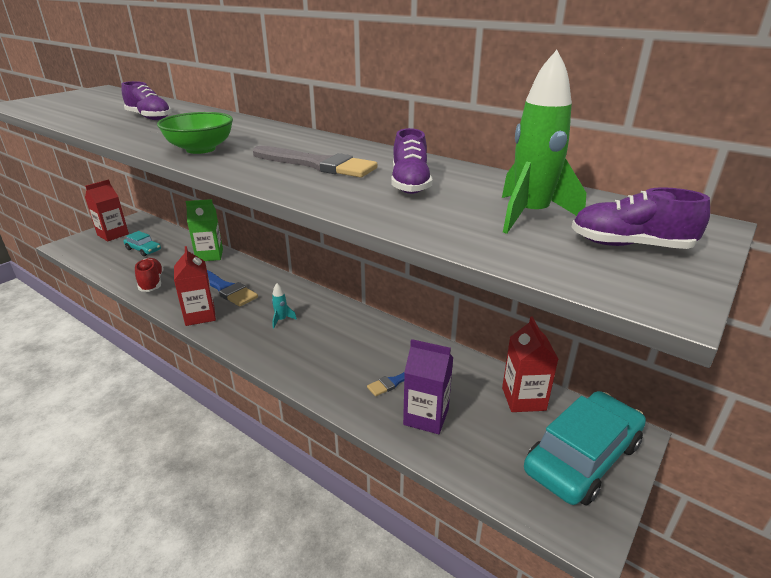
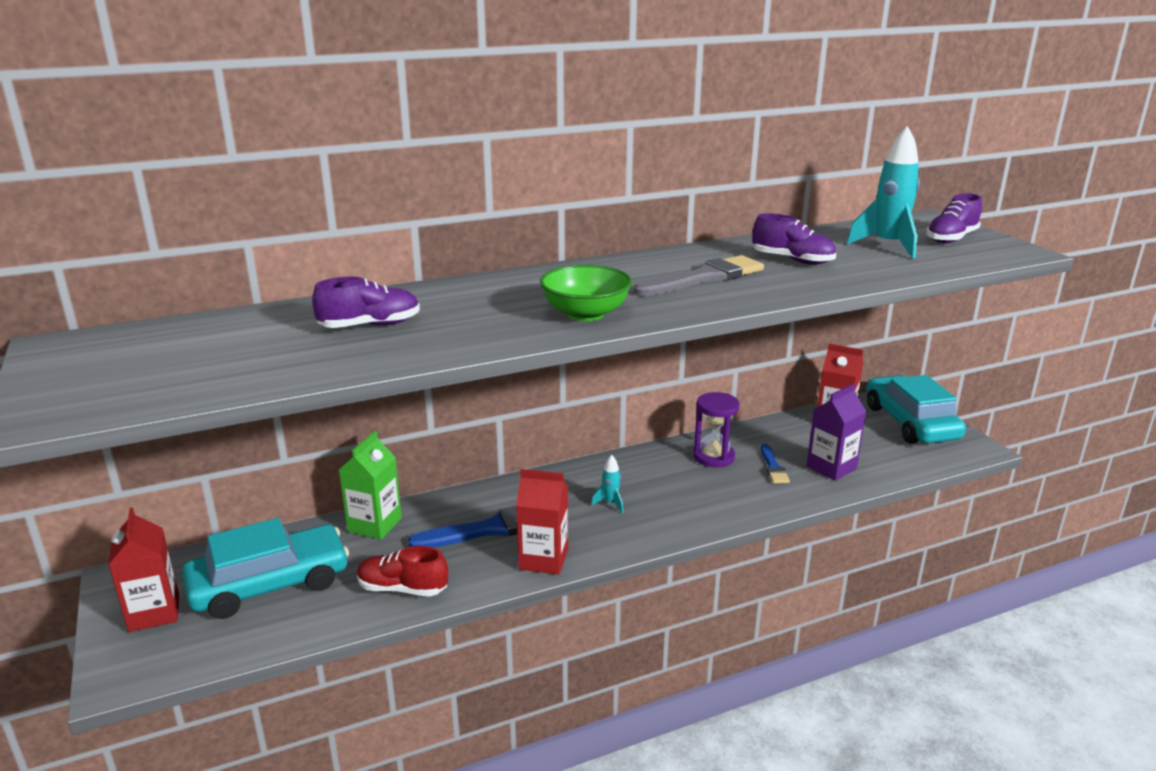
camera: 60 degrees left, 5 degrees down
turquoise car [124,231,161,256] -> turquoise car [182,518,349,619], size x2.03
green rocket [502,50,586,234] -> turquoise rocket [847,126,920,259]
none -> purple hourglass [693,392,740,467]

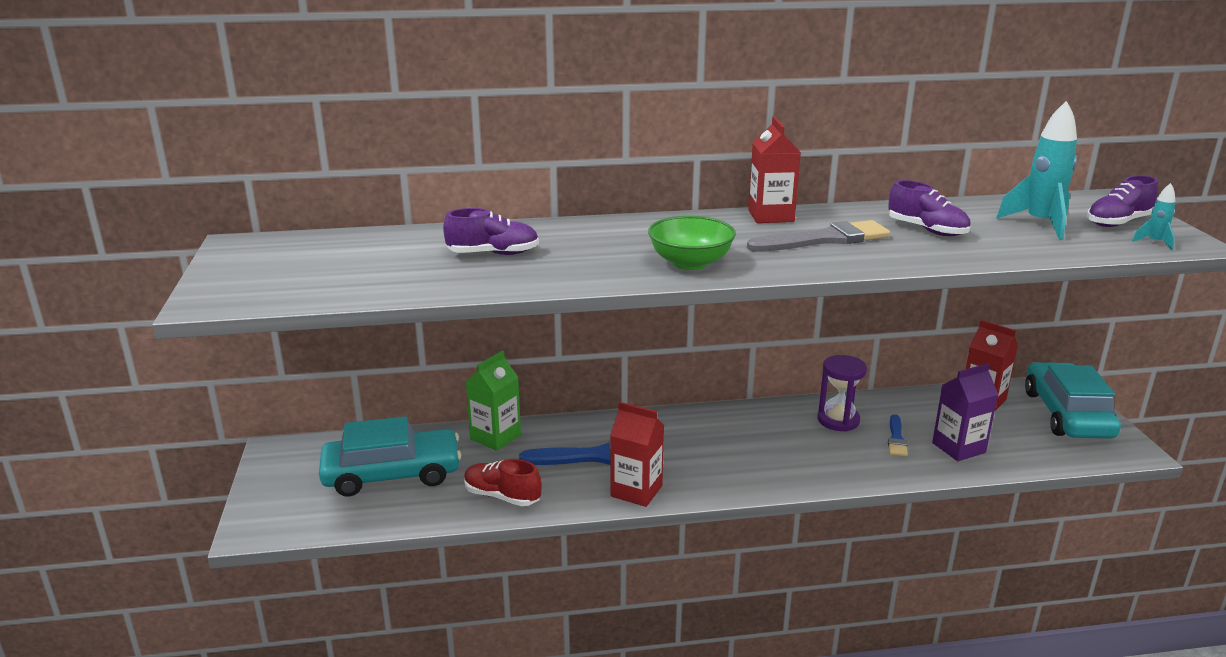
camera: 15 degrees right, 0 degrees up
red carton [108,507,179,632] -> red carton moved to [748,116,801,223]
turquoise rocket [591,455,623,513] -> turquoise rocket moved to [1132,183,1175,250]

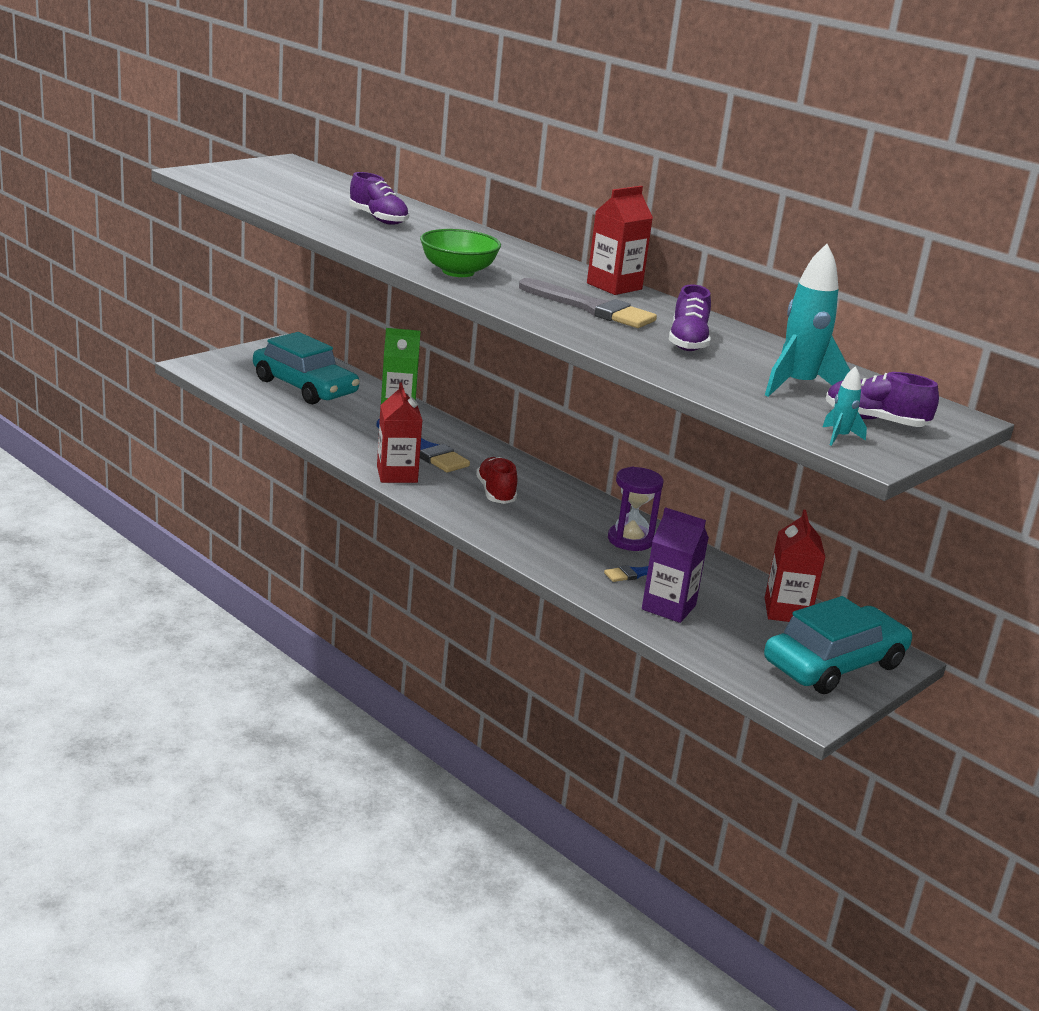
camera: 50 degrees right, 0 degrees up
red shoe [464,459,542,506] -> red shoe moved to [476,457,517,504]

